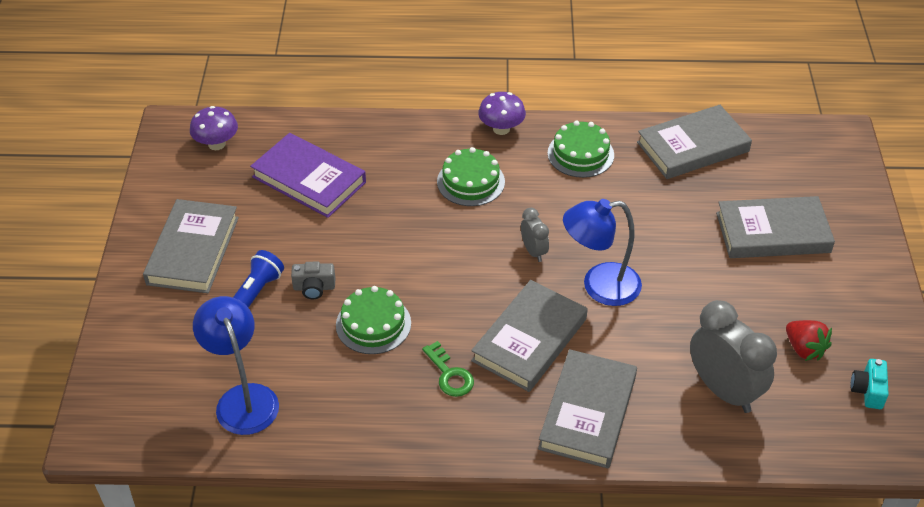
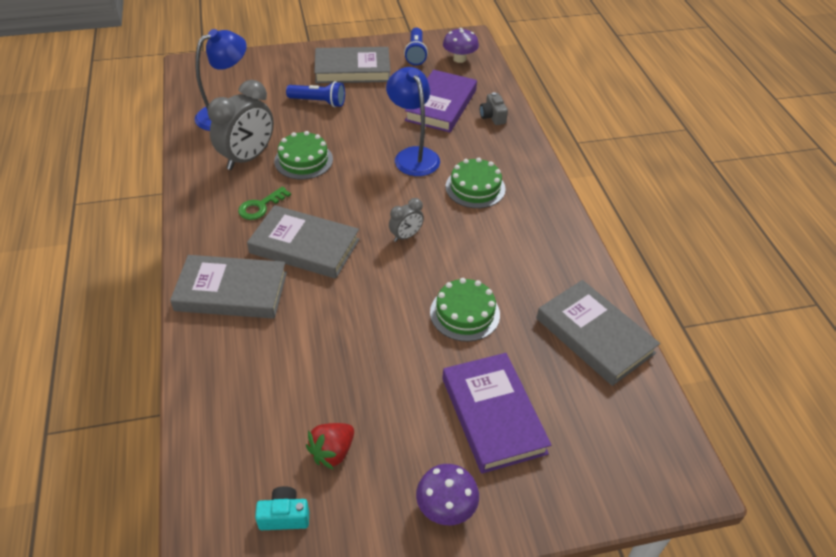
camera: 75 degrees right, 0 degrees up
grey camera [291,262,336,300] -> grey camera moved to [480,92,508,125]
purple mushroom [478,92,526,135] -> purple mushroom moved to [416,464,479,525]
green cake [548,121,614,178] -> green cake moved to [430,278,500,342]
blue lamp [563,199,642,306] -> blue lamp moved to [386,67,440,176]
grey clock [690,300,777,413] -> grey clock moved to [208,80,274,170]
grey book [716,196,835,258] -> purple book [442,353,551,474]
none -> blue flashlight [404,28,428,65]

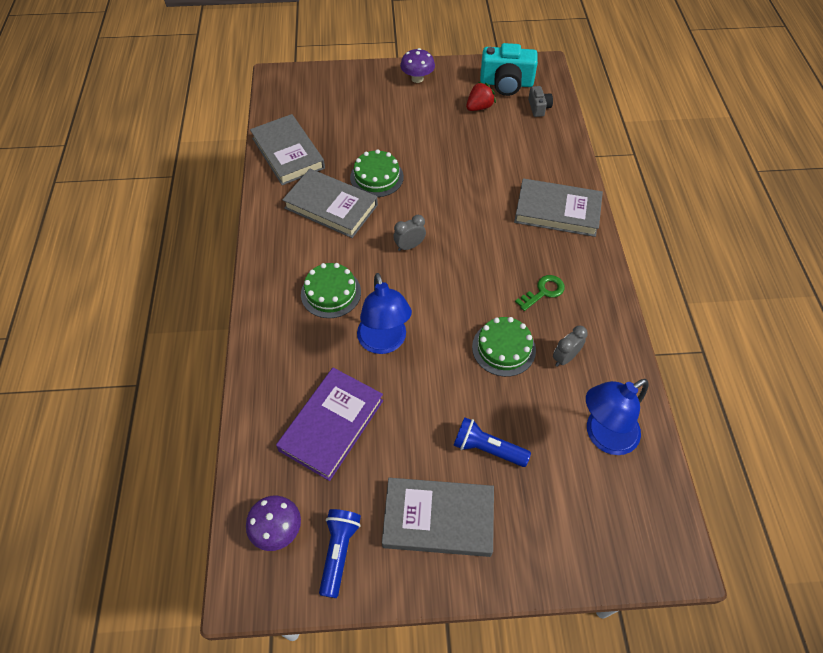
camera: 170 degrees left, 10 degrees up
grey clock [208,80,274,170] -> grey clock [553,325,588,367], size x0.50
grey book [247,205,360,279] -> grey book moved to [282,169,378,238]
turquoise camera [255,486,309,530] -> turquoise camera [480,43,538,96], size x1.95
purple book [442,353,551,474] -> none
grey camera [480,92,508,125] -> grey camera moved to [528,86,553,117]

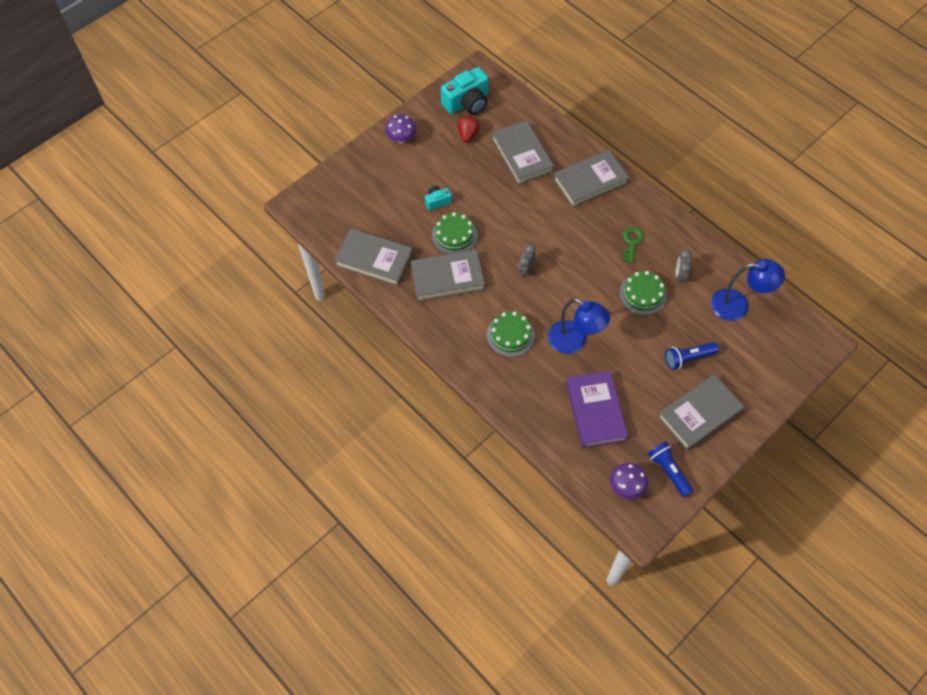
camera: 40 degrees left, 5 degrees up
grey camera [528,86,553,117] -> none
blue lamp [586,379,649,455] -> blue lamp turned 105 degrees counterclockwise [711,259,785,321]
none -> turquoise camera [425,186,452,211]
none -> grey book [492,120,554,185]

